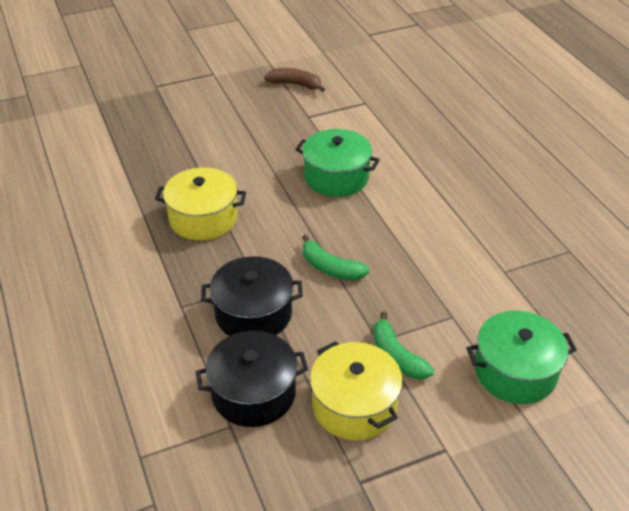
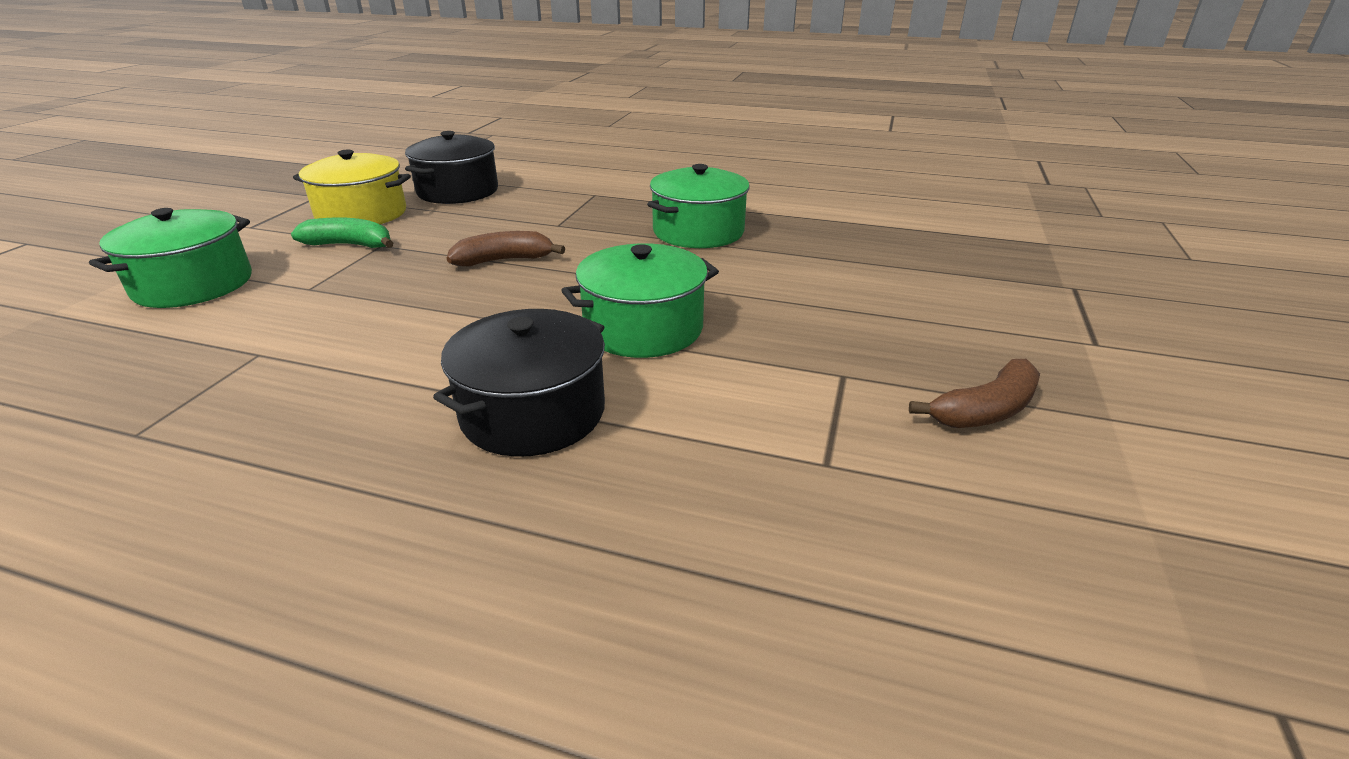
camera: 130 degrees right, 10 degrees down
yellow pot [155,167,246,241] -> green pot [647,164,750,248]
black pot [201,256,303,336] -> black pot moved to [433,309,605,457]
green banana [302,235,370,280] -> brown banana [447,231,565,266]

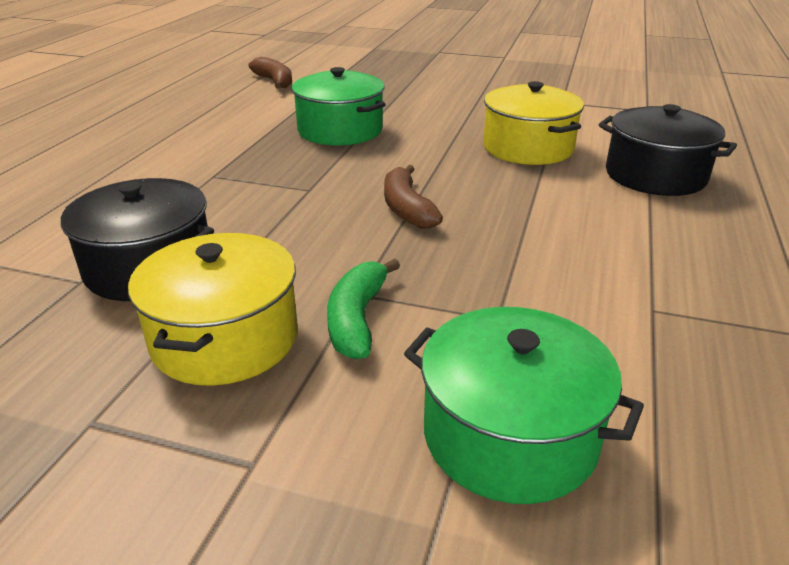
camera: 90 degrees left, 0 degrees up
green pot [561,243,719,358] -> yellow pot [483,81,584,165]
brown banana [909,359,1040,428] -> brown banana moved to [248,57,292,88]

